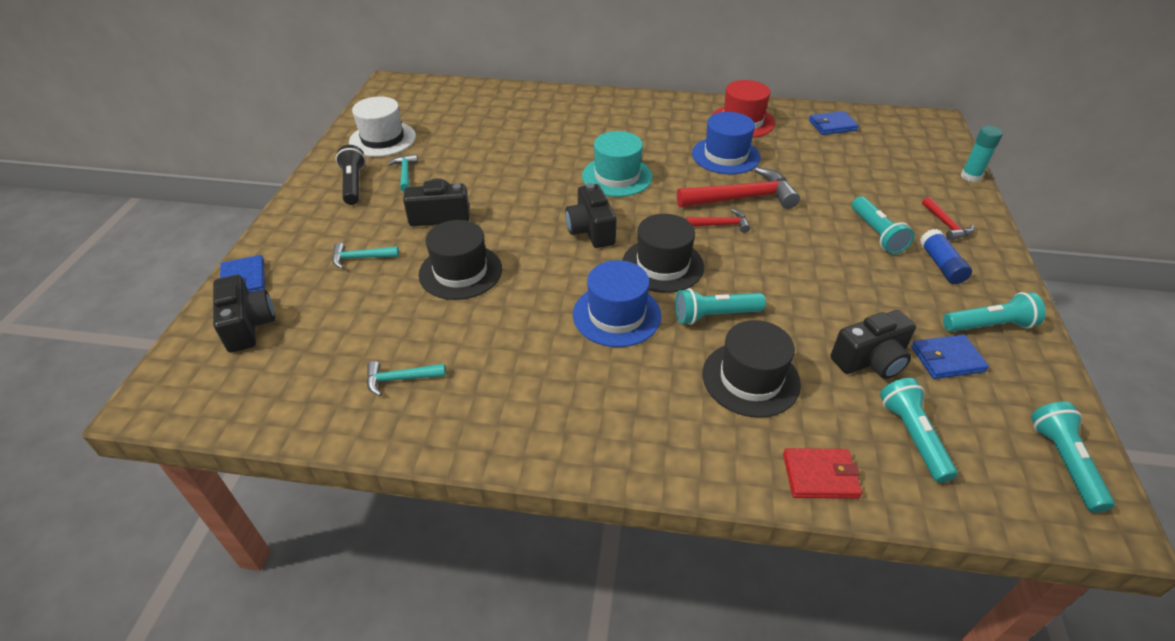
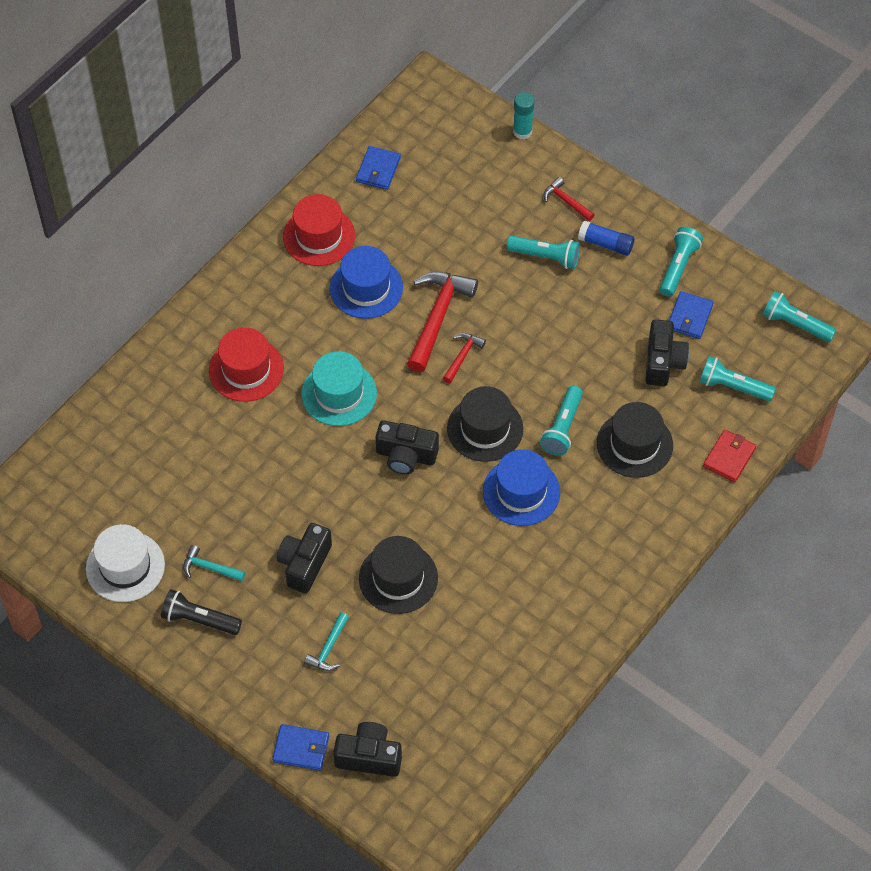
camera: 60 degrees left, 15 degrees up
turquoise hammer [367,361,446,396] -> none
red hammer [922,197,974,241] -> red hammer turned 150 degrees counterclockwise [543,177,595,221]
none -> red hat [209,327,284,402]

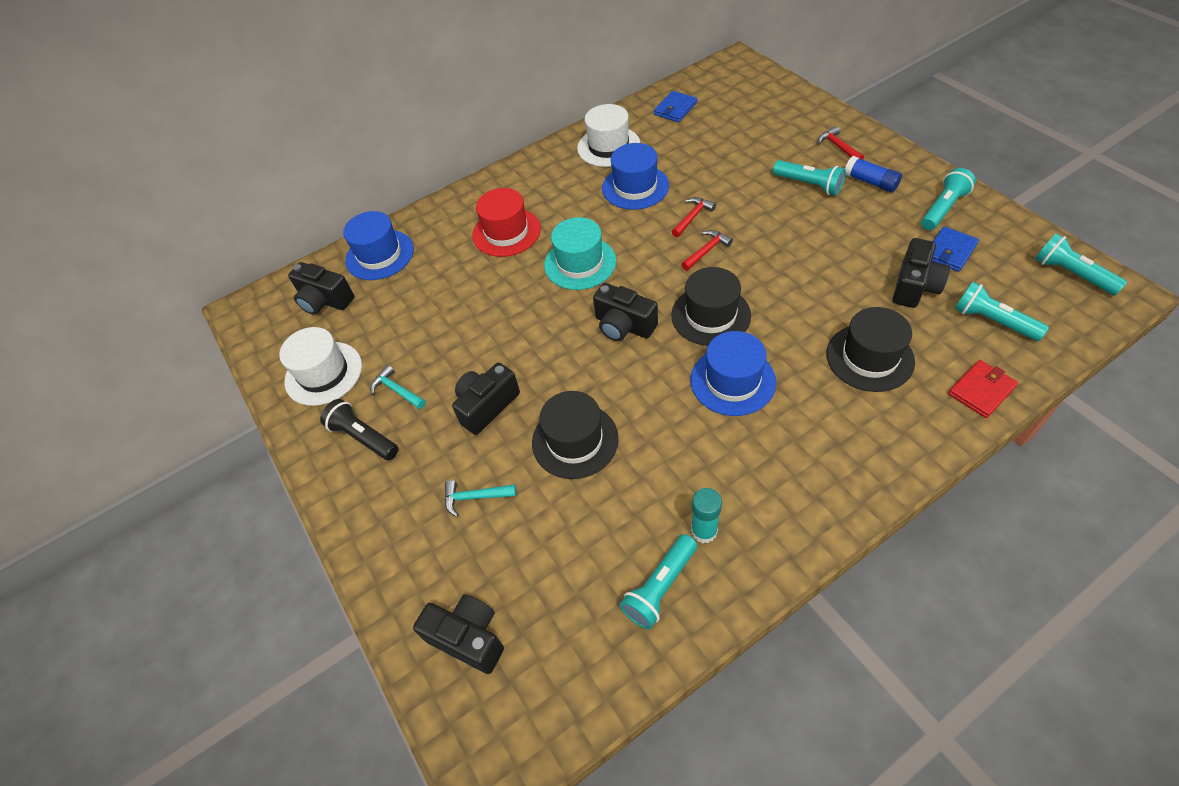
camera: 25 degrees right, 5 degrees down
blue wallet [272,724,329,771] -> none
red hat [283,194,355,266] -> white hat [577,104,640,167]
turquoise hammer [304,612,349,671] -> turquoise hammer turned 45 degrees clockwise [445,480,516,517]
red hammer [407,272,478,372] -> red hammer [672,197,716,237], size x0.51
turquoise glue stick [513,92,534,140] -> turquoise glue stick moved to [691,488,722,543]
turquoise flashlight [540,385,583,456] -> turquoise flashlight moved to [619,534,697,629]
none -> black camera [288,262,354,315]
none -> blue hat [343,211,414,280]

